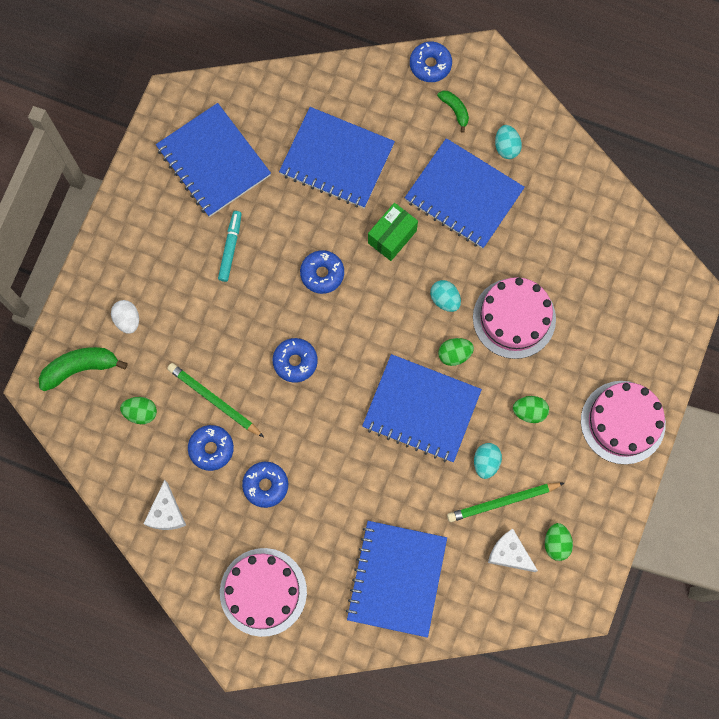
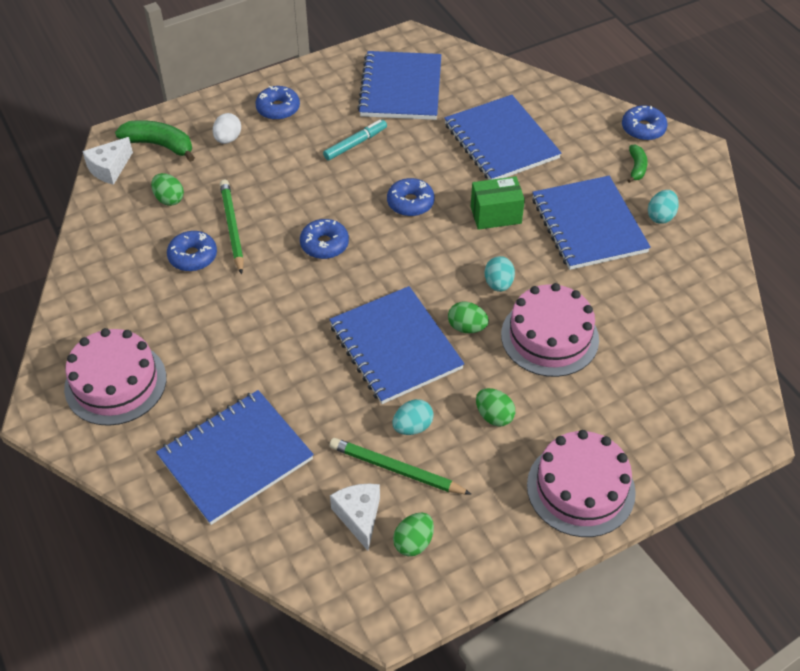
camera: 40 degrees right, 25 degrees down
white cheese [143,480,186,530] -> white cheese moved to [82,137,133,185]
blue donut [242,462,288,508] -> blue donut moved to [255,86,300,120]

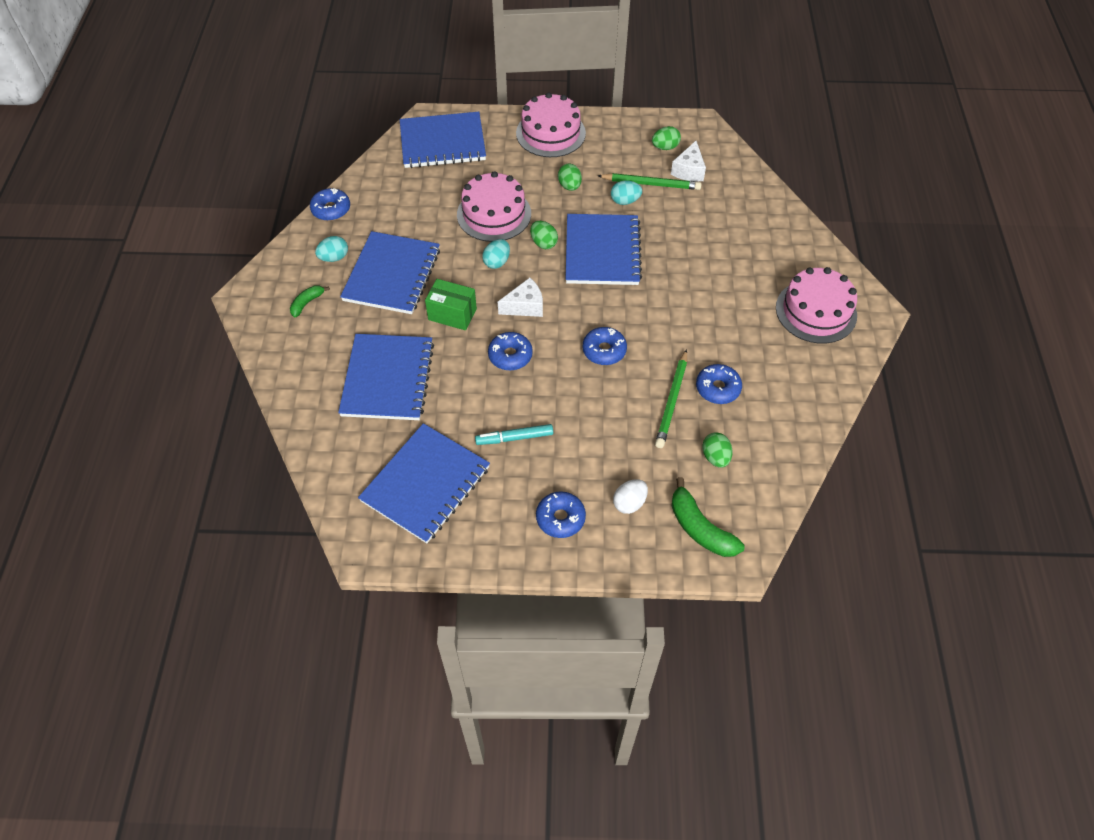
camera: 150 degrees left, 5 degrees up
white cheese [82,137,133,185] -> white cheese moved to [498,278,543,317]
blue notebook [156,390,314,525] -> blue notebook moved to [400,112,486,168]
green pencil [330,438,472,495] -> green pencil turned 45 degrees counterclockwise [597,173,702,190]
blue donut [622,106,668,141] -> blue donut moved to [310,188,350,221]

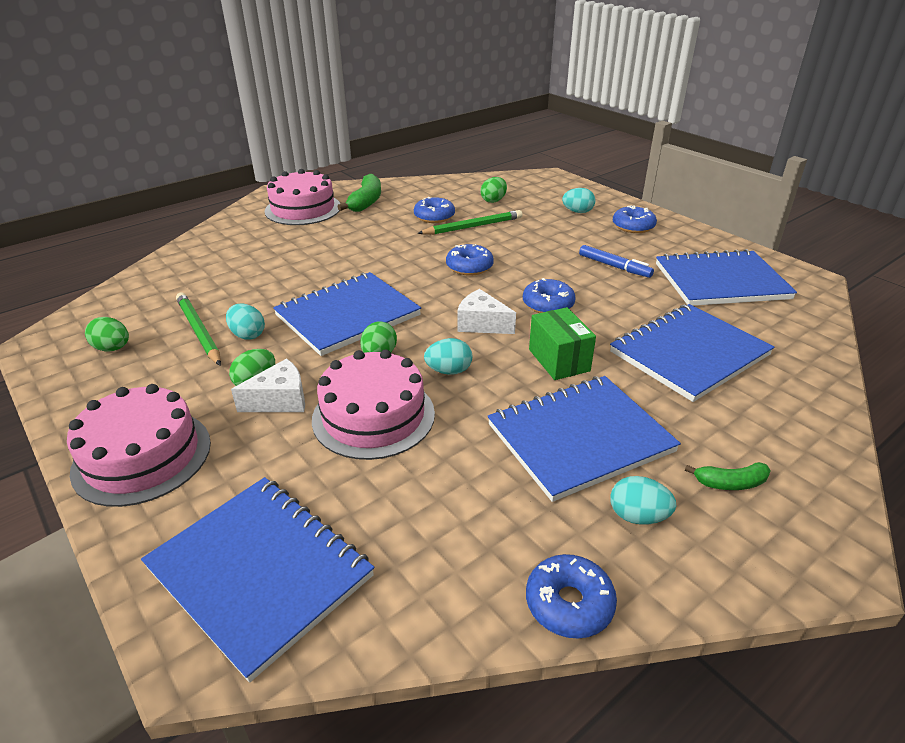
camera: 130 degrees left, 20 degrees down
turquoise marker [475,424,553,445] -> blue marker [579,245,654,278]
white egg [613,479,648,514] -> turquoise egg [562,188,595,213]
white cheese [671,141,706,181] -> white cheese moved to [231,359,305,412]
green banana [672,477,745,557] -> green banana moved to [338,174,381,212]

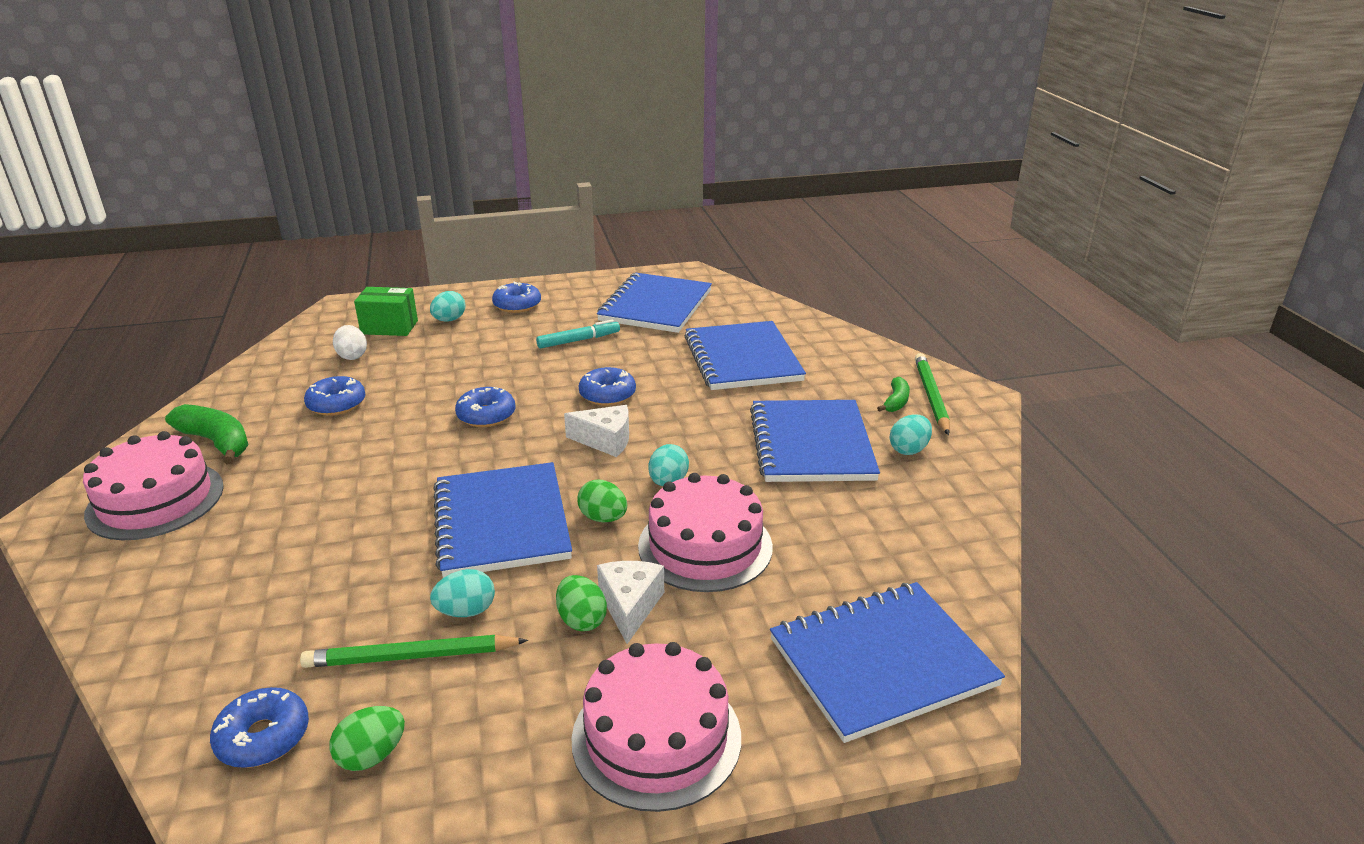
camera: 65 degrees left, 5 degrees down
green pencil [417,210,522,235] -> green pencil moved to [915,353,950,435]
white cheese [458,289,516,334] -> white cheese turned 135 degrees counterclockwise [564,405,629,457]
green egg [480,177,507,203] -> white egg [333,325,367,360]
blue donut [526,554,617,639] -> blue donut moved to [210,687,309,768]
green box [529,307,596,380] -> green box moved to [354,287,418,336]
blue marker [579,245,654,278] -> turquoise marker [536,319,620,349]

